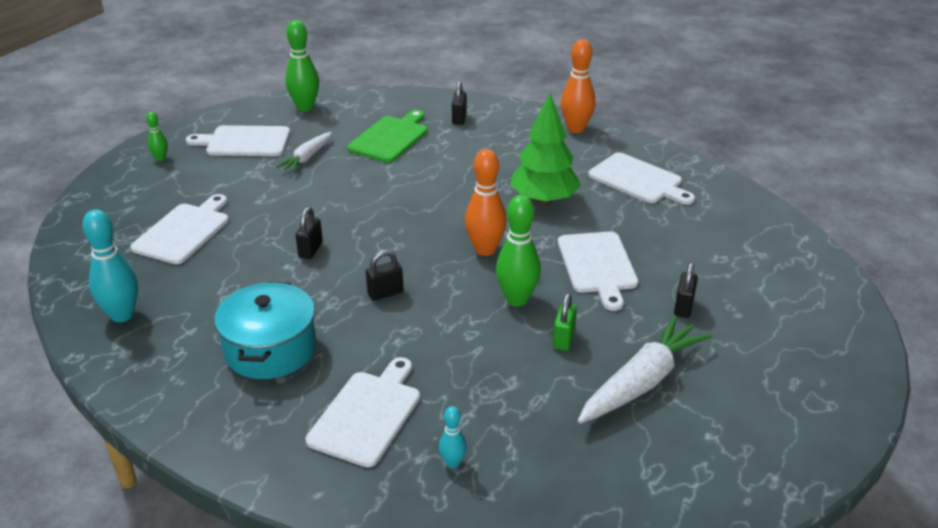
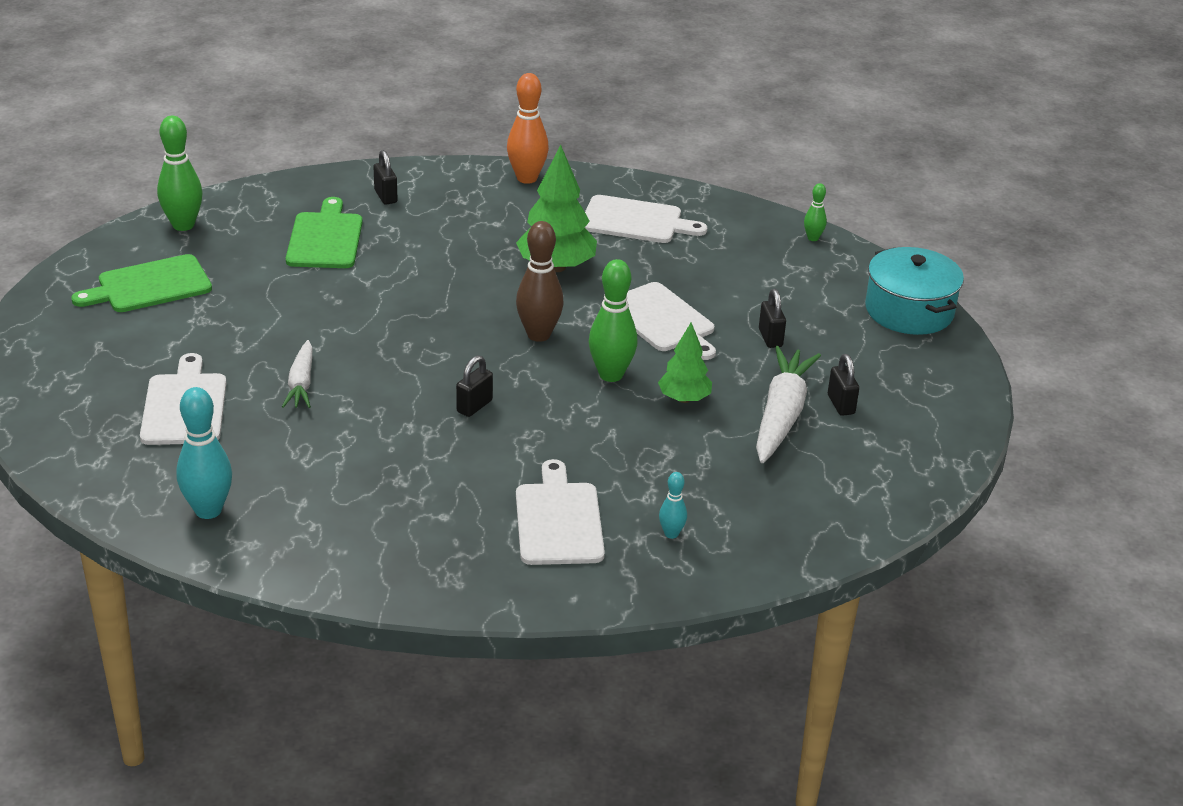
camera: 30 degrees left, 0 degrees up
green bowling pin [146,112,168,161] -> green bowling pin moved to [804,183,827,241]
white cutting board [186,125,290,156] -> green cutting board [71,254,212,312]
turquoise pot [214,282,317,379] -> turquoise pot moved to [865,247,964,335]
white carrot [276,132,332,172] -> white carrot moved to [282,340,313,408]
black padlock [296,207,323,259] -> black padlock moved to [828,354,859,416]
orange bowling pin [465,149,507,256] -> brown bowling pin [516,221,564,342]
green padlock [553,293,577,351] -> green tree [658,323,712,403]

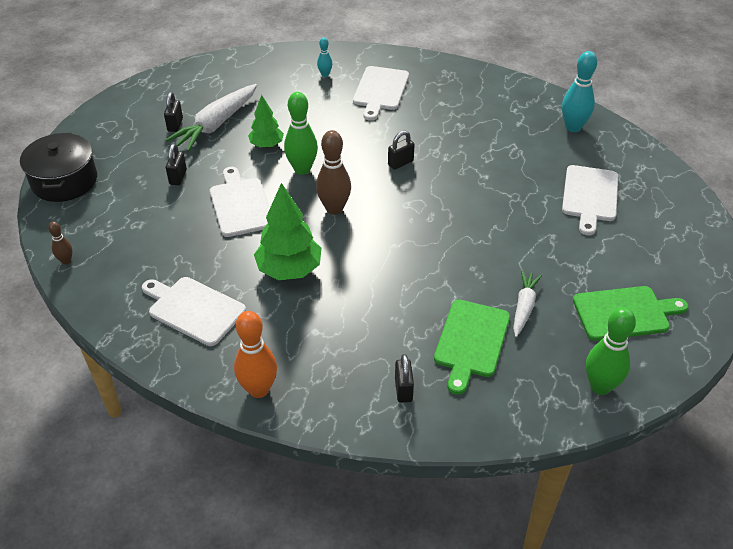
camera: 160 degrees left, 10 degrees up
white carrot [282,340,313,408] -> white carrot moved to [513,270,542,337]
green bowling pin [804,183,827,241] -> brown bowling pin [48,221,72,264]
turquoise pot [865,247,964,335] -> black pot [20,133,97,202]

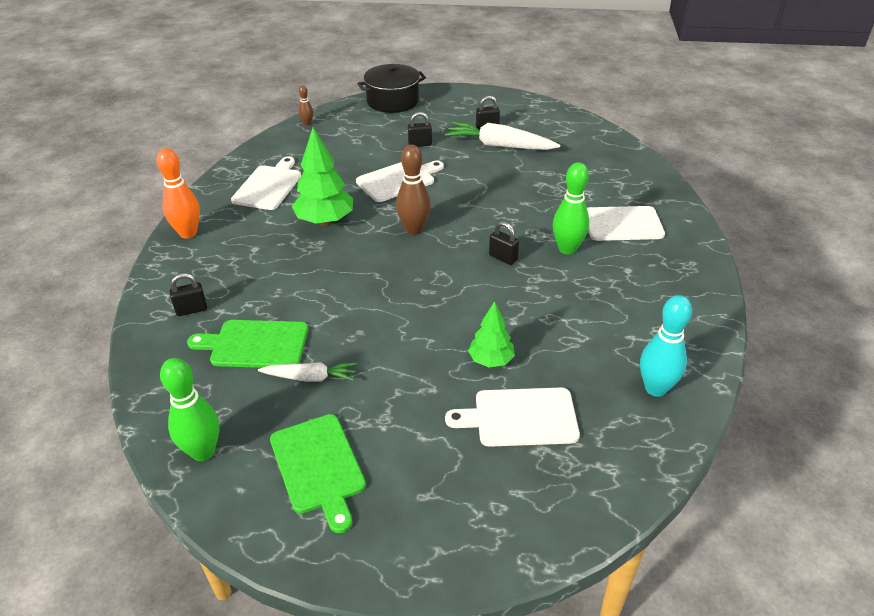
camera: 75 degrees right, 5 degrees down
green tree [248,95,284,148] -> green tree moved to [468,301,515,367]
green bowling pin [284,92,318,175] -> green bowling pin moved to [553,162,589,255]
turquoise bowling pin [317,37,332,77] -> none

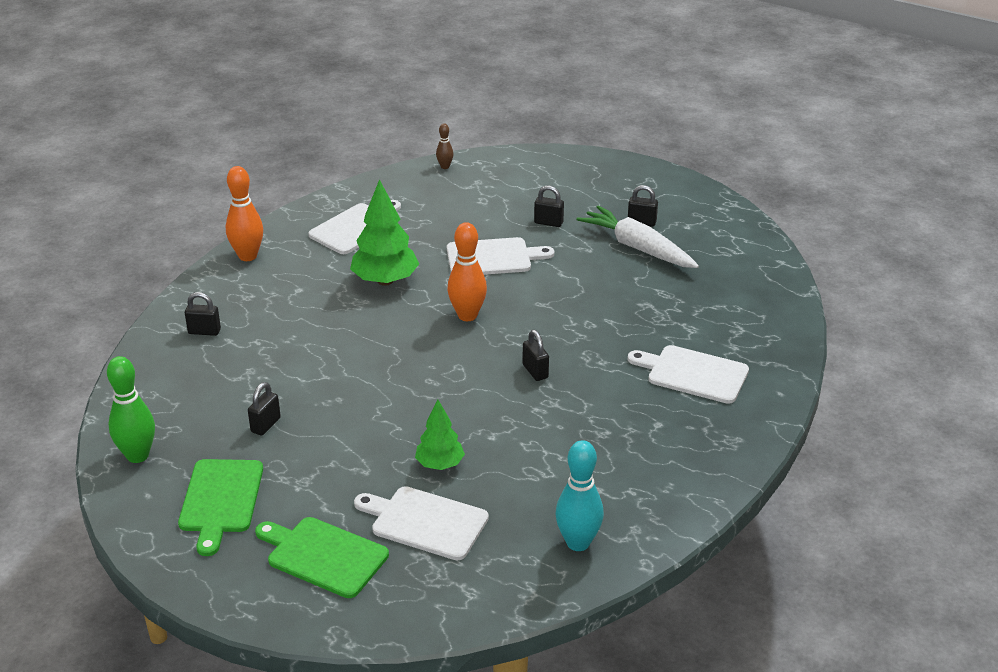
camera: 25 degrees right, 5 degrees down
green cutting board [187,320,308,368] -> green cutting board moved to [255,517,389,598]
white carrot [258,362,357,382] -> black padlock [248,382,281,436]
black pot [357,64,426,113] -> none
brown bowling pin [396,145,431,235] -> orange bowling pin [447,222,487,321]
green bowling pin [553,162,589,255] -> none

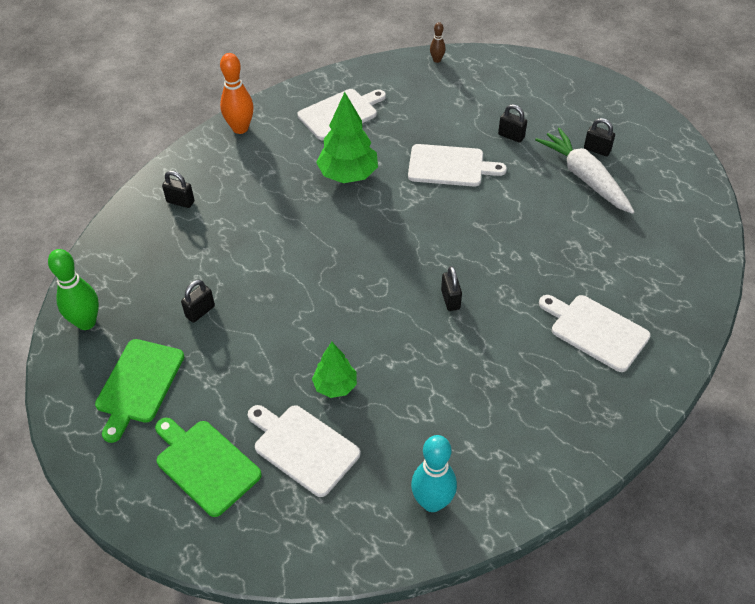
camera: 15 degrees right, 15 degrees up
orange bowling pin [447,222,487,321] -> none

